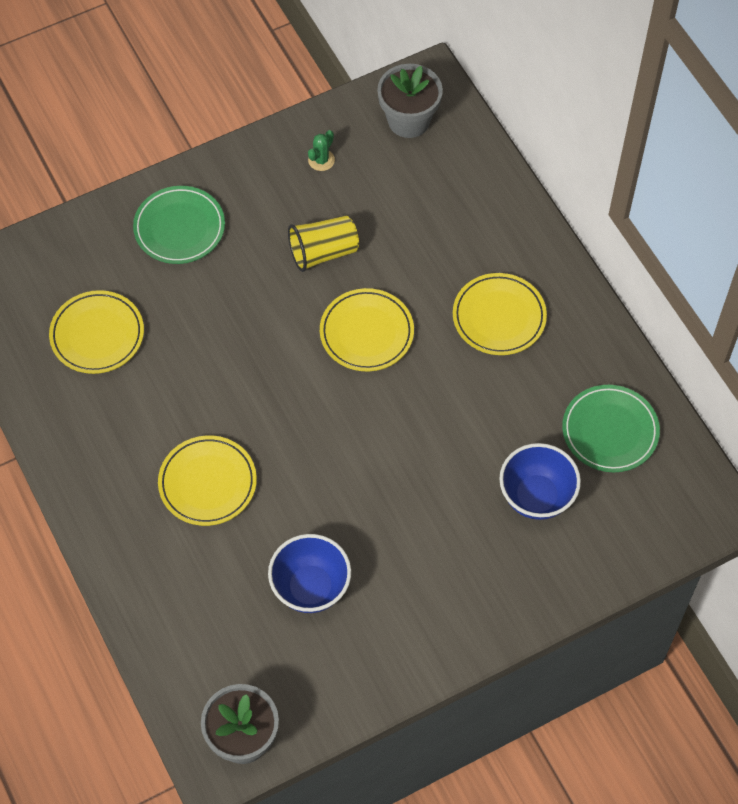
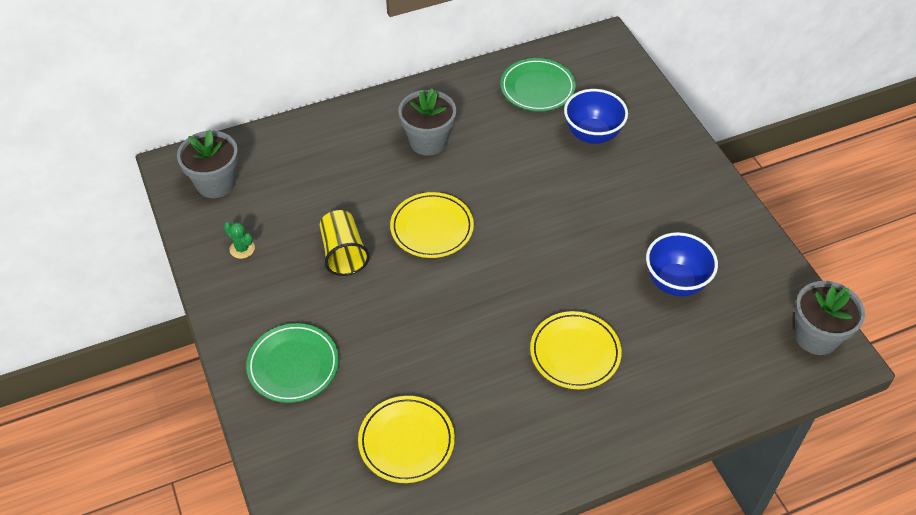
camera: 85 degrees left, 10 degrees down
yellow plate [453,273,547,355] -> grey flower pot [398,88,456,156]

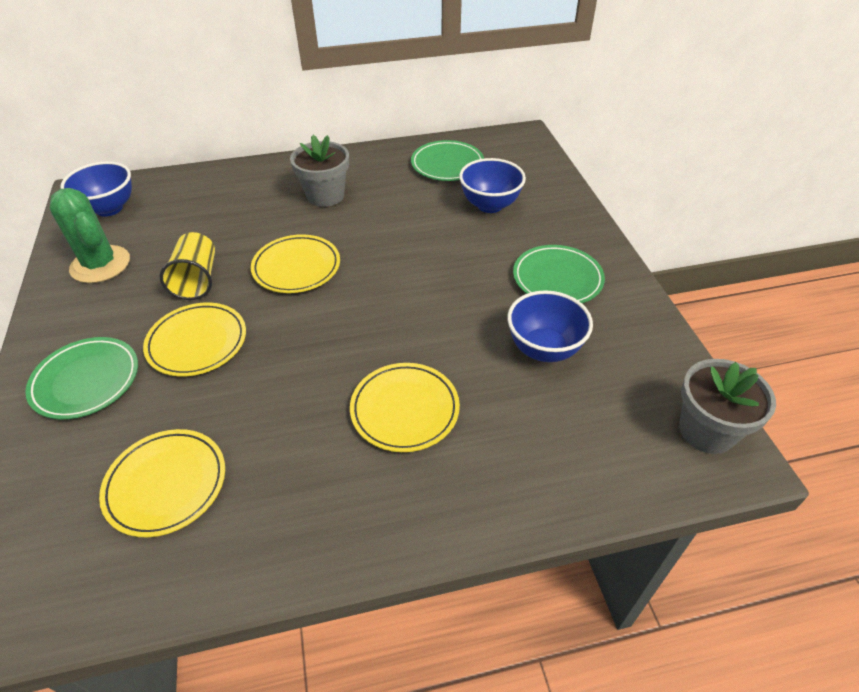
camera: 10 degrees right, 5 degrees down
grey flower pot [177,129,238,198] -> blue bowl [60,161,132,217]
green cactus [224,222,255,259] -> green cactus [50,188,130,283], size x2.21
none -> yellow plate [143,303,246,376]
none -> green plate [513,245,605,303]

